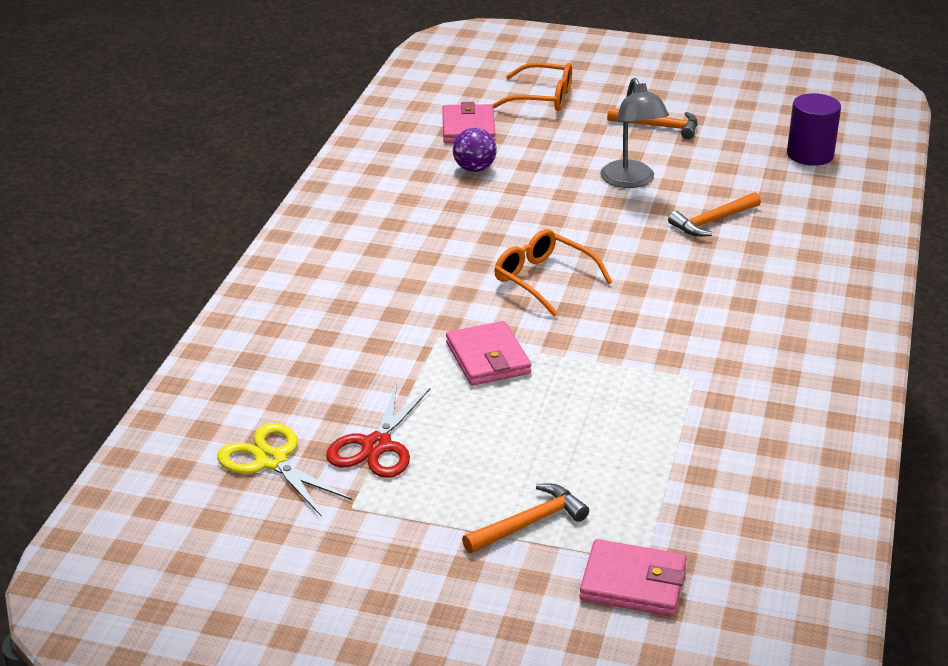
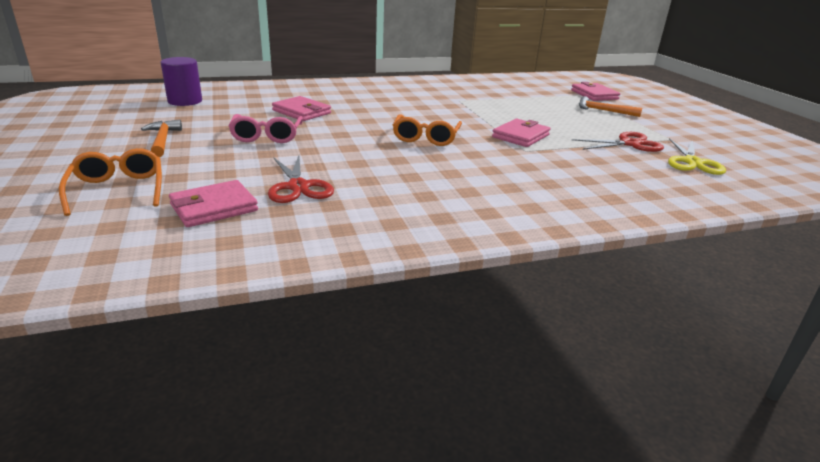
camera: 125 degrees left, 5 degrees down
purple ball [453,128,497,172] -> red scissors [268,155,334,203]
grey lamp [600,78,669,188] -> pink glasses [228,114,303,143]
orange hammer [668,192,761,237] -> pink wallet [272,96,331,121]

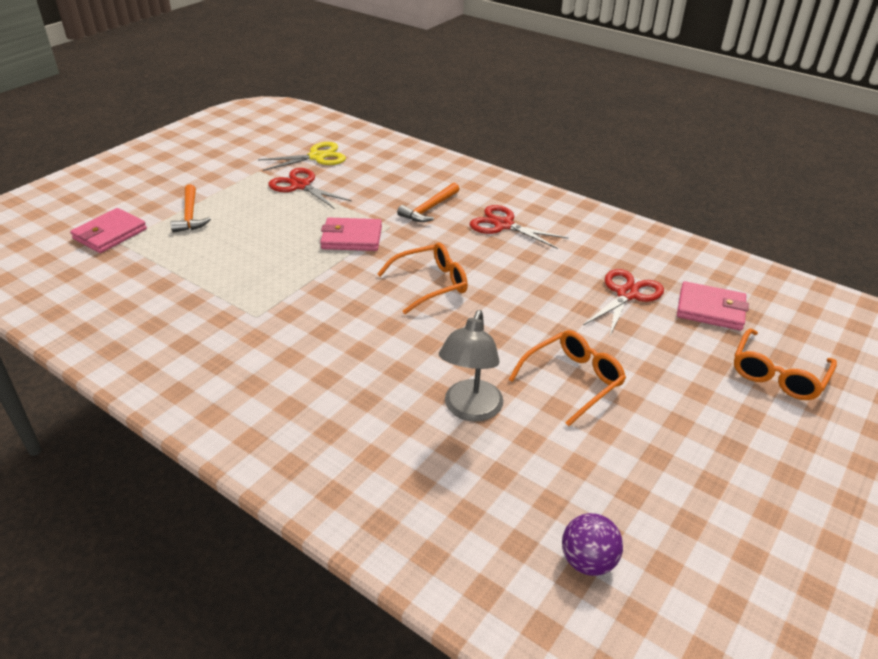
camera: 125 degrees left, 10 degrees up
orange hammer [141,119,182,157] -> orange hammer moved to [397,183,460,222]
purple cylinder [161,57,202,106] -> purple ball [562,513,623,576]
pink glasses [228,114,303,143] -> orange glasses [509,330,626,426]
pink wallet [272,96,331,121] -> grey lamp [439,310,504,422]
none -> red scissors [470,205,568,249]

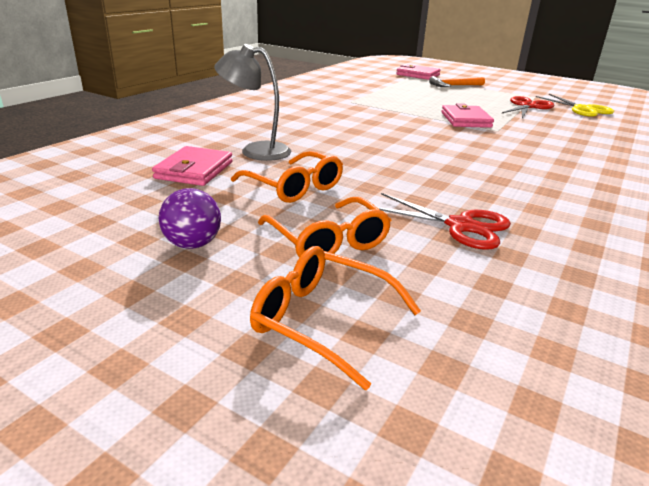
camera: 85 degrees right, 10 degrees down
orange glasses [377,242,468,314] -> orange glasses moved to [258,197,391,260]
orange hammer [397,183,460,222] -> none
red scissors [470,205,568,249] -> none
purple ball [562,513,623,576] -> purple ball moved to [159,188,221,249]
pink wallet [677,281,749,330] -> pink wallet moved to [152,146,233,186]

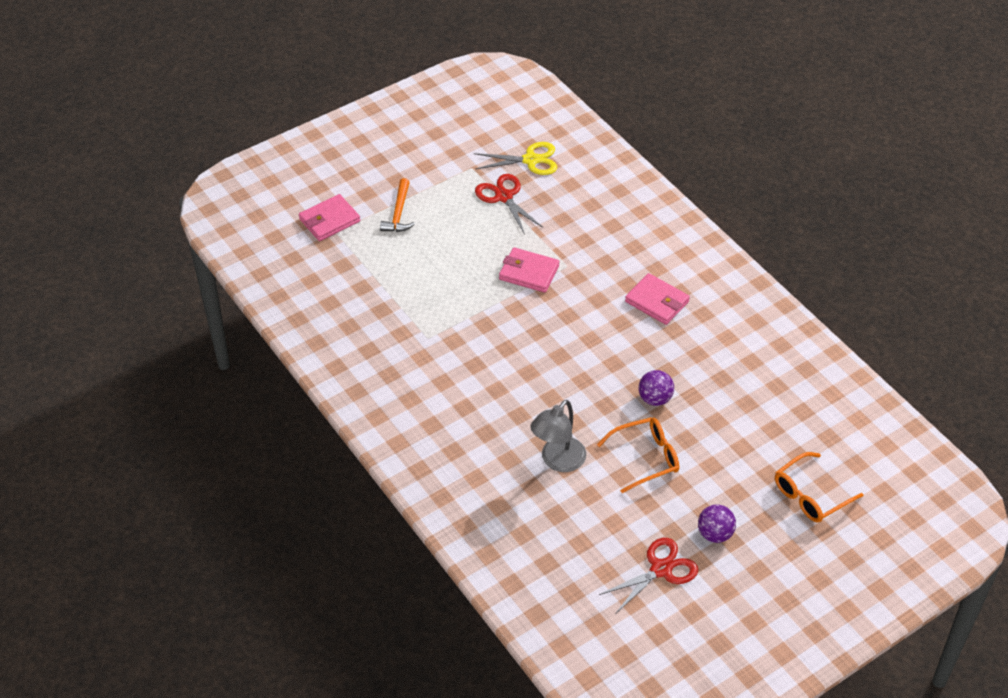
camera: 65 degrees left, 20 degrees up
pink wallet [152,146,233,186] -> pink wallet moved to [625,273,690,325]
orange glasses [258,197,391,260] -> none
red scissors [377,193,511,250] -> red scissors moved to [599,538,699,614]
none -> purple ball [639,370,674,406]

